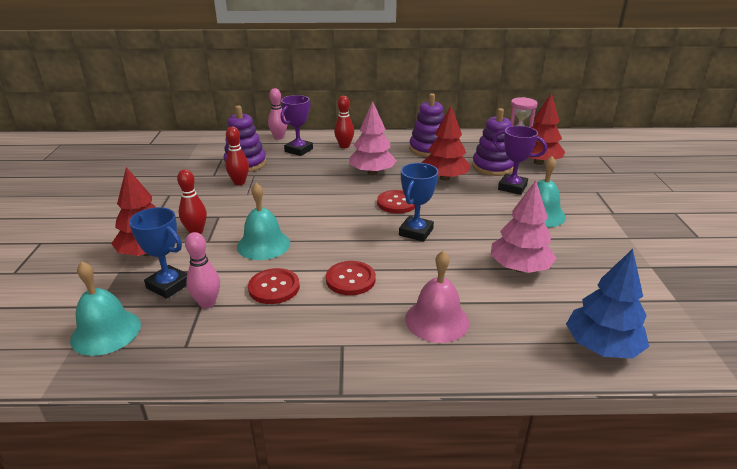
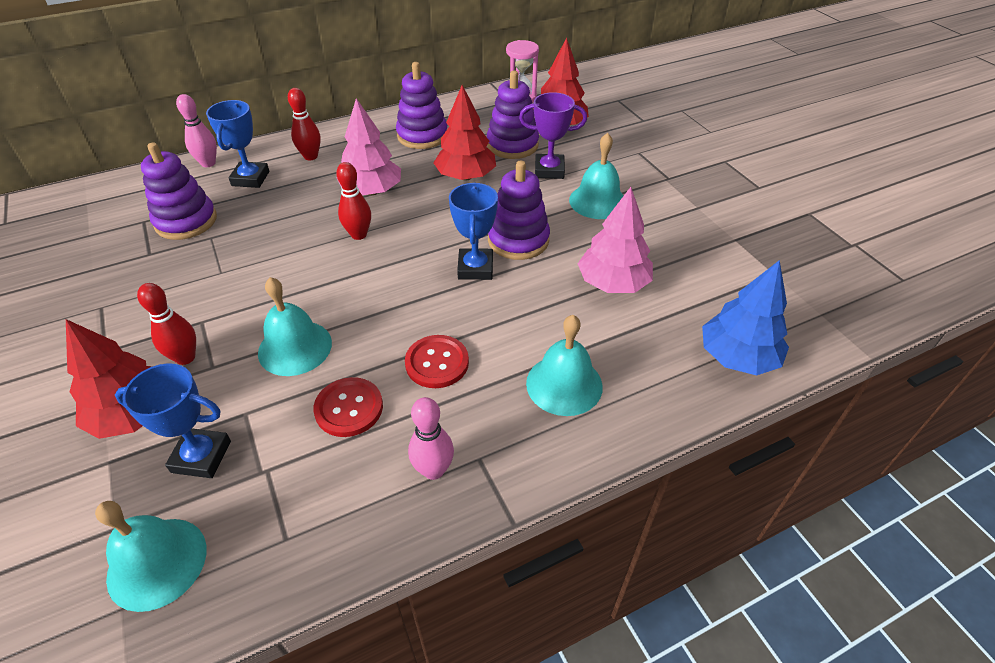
camera: 25 degrees left, 15 degrees up
pink bowling pin [185,232,220,308] -> pink bowling pin moved to [408,397,454,480]
red bowling pin [226,127,249,185] -> red bowling pin moved to [336,162,371,240]
purple trophy [281,95,313,156] -> blue trophy [206,100,269,188]
red button [377,190,415,213] -> none
pink bell [405,250,469,343] -> turquoise bell [526,315,603,416]
none -> purple stacking toy [488,161,550,260]

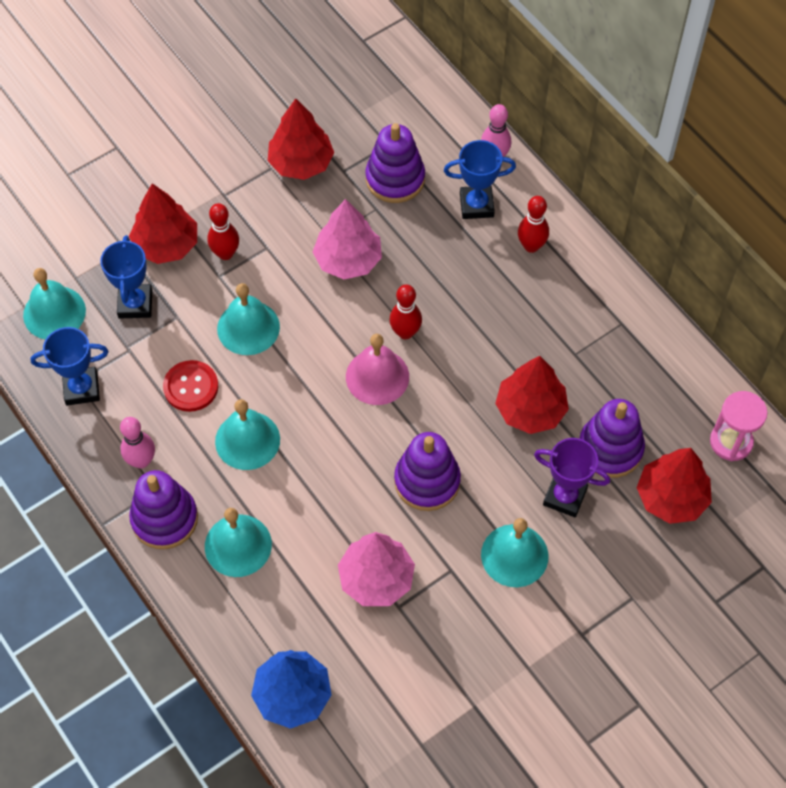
camera: 80 degrees right, 15 degrees up
pink tree [336,98,401,195] -> pink tree moved to [313,199,382,279]
purple stacking toy [396,62,447,149] -> purple stacking toy moved to [129,470,198,549]
red button [405,335,469,388] -> turquoise bell [215,399,280,470]
blue trophy [449,182,498,280] -> blue trophy moved to [31,327,109,406]
purple trophy [519,92,587,179] -> purple trophy turned 60 degrees counterclockwise [534,438,610,517]
none -> red tree [268,98,334,180]
none -> pink bell [346,334,409,405]

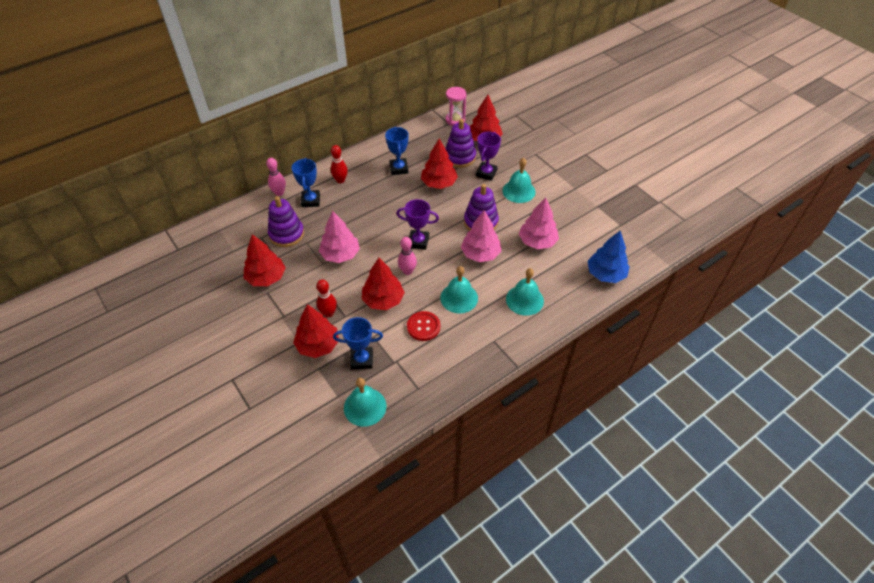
camera: 90 degrees left, 10 degrees down
blue trophy [31,327,109,406] -> blue trophy moved to [385,127,409,175]
pink bowling pin [120,417,155,469] -> pink bowling pin moved to [398,237,417,275]
purple stacking toy [129,470,198,549] -> none
turquoise bell [217,283,280,355] -> red tree [362,258,405,310]
pink bell [346,334,409,405] -> purple trophy [396,199,439,250]
red bowling pin [389,284,422,339] -> none
none -> pink tree [461,210,501,262]

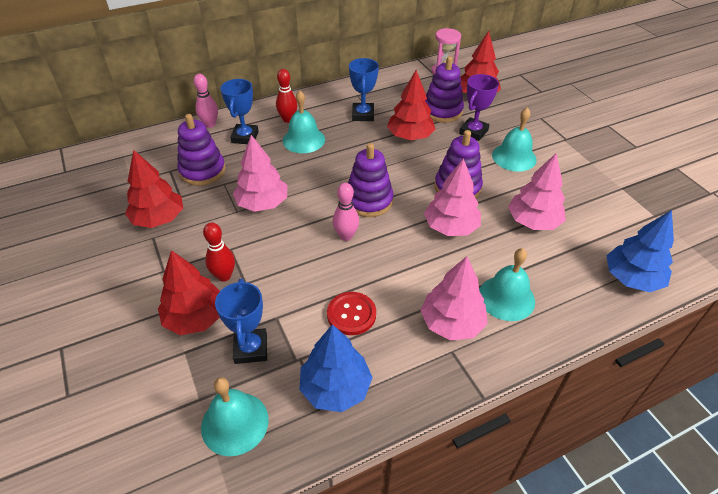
camera: 10 degrees right, 5 degrees down
blue trophy [333,317,383,369] -> blue trophy turned 75 degrees clockwise [215,279,267,364]
red tree [362,258,405,310] -> none
purple trophy [396,199,439,250] -> purple stacking toy [348,143,393,217]
turquoise bell [440,266,478,313] -> turquoise bell moved to [283,91,325,153]
none -> blue tree [299,324,373,412]
none -> pink tree [420,256,488,340]

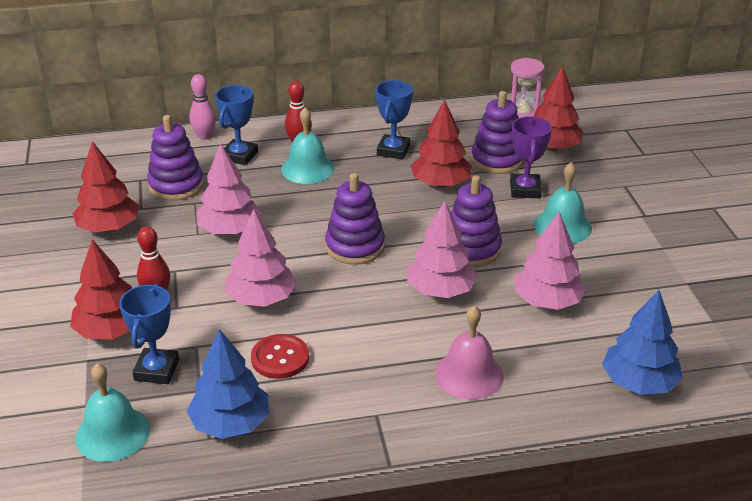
camera: 15 degrees right, 10 degrees down
pink bowling pin [333,183,359,241] -> none
pink tree [420,256,488,340] -> pink tree moved to [225,209,297,307]
purple trophy [459,74,499,141] -> purple trophy turned 45 degrees counterclockwise [510,116,552,198]
turquoise bell [479,248,535,321] -> pink bell [435,306,504,400]

